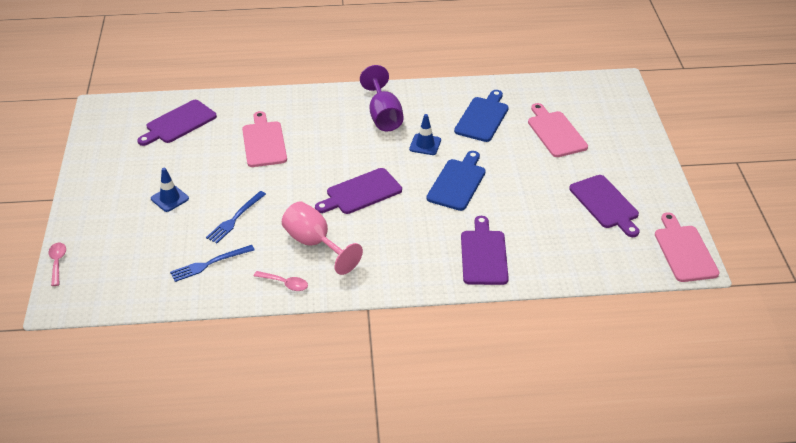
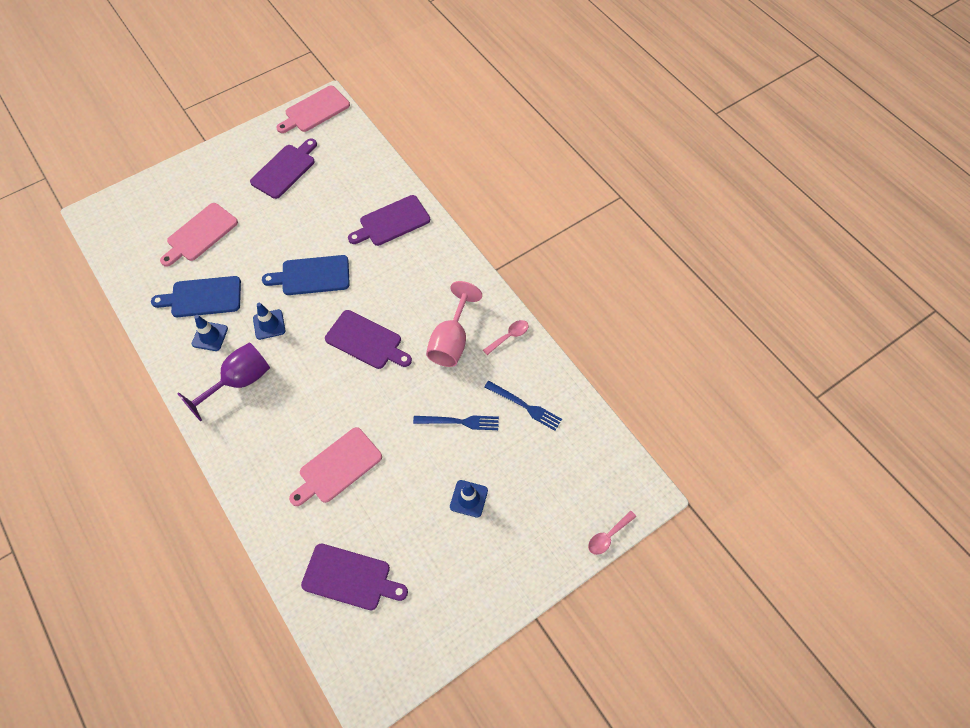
camera: 120 degrees left, 20 degrees up
pink spoon [254,271,308,291] -> pink spoon turned 60 degrees clockwise [483,320,529,355]
none -> blue traffic cone [192,315,228,351]

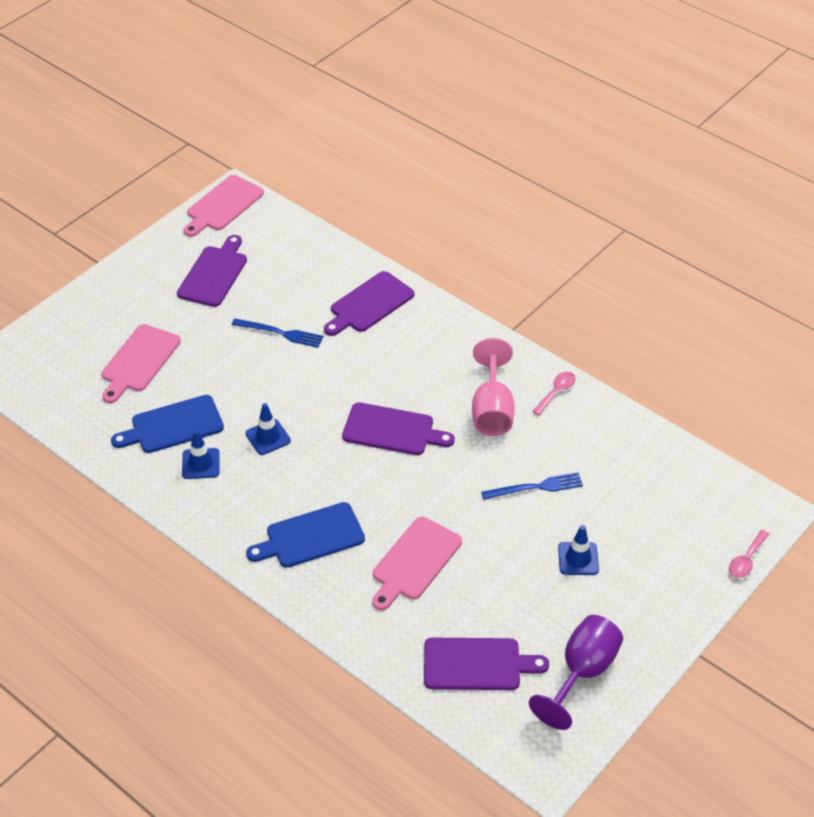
camera: 15 degrees left, 15 degrees down
purple goblet [177,342,270,421] -> purple goblet moved to [529,615,623,730]
blue cutting board [262,255,350,295] -> blue cutting board moved to [246,502,365,568]
blue fork [484,381,562,431] -> blue fork moved to [232,318,324,348]

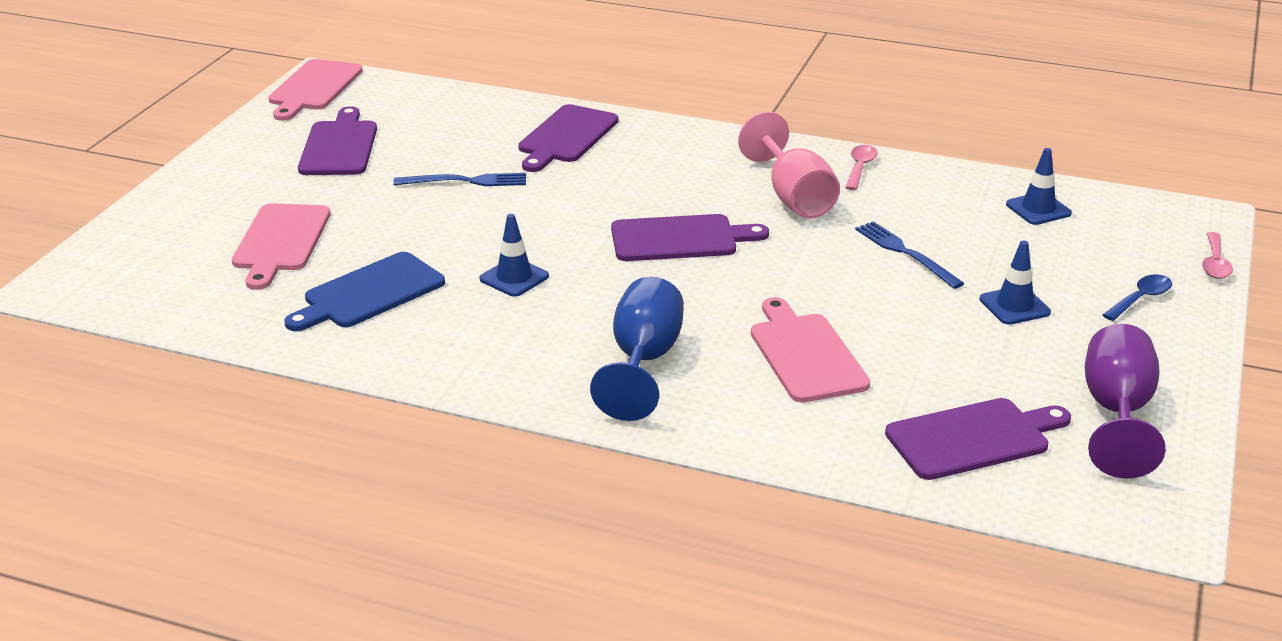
camera: 20 degrees left, 15 degrees down
blue traffic cone [182,430,220,479] -> blue traffic cone moved to [1006,148,1072,225]
blue cutting board [246,502,365,568] -> blue goblet [590,277,684,421]
pink cutting board [372,517,462,610] -> pink cutting board turned 150 degrees clockwise [751,297,870,403]
blue fork [481,472,583,500] -> blue fork turned 90 degrees counterclockwise [855,221,965,289]
none -> blue spoon [1103,274,1172,321]

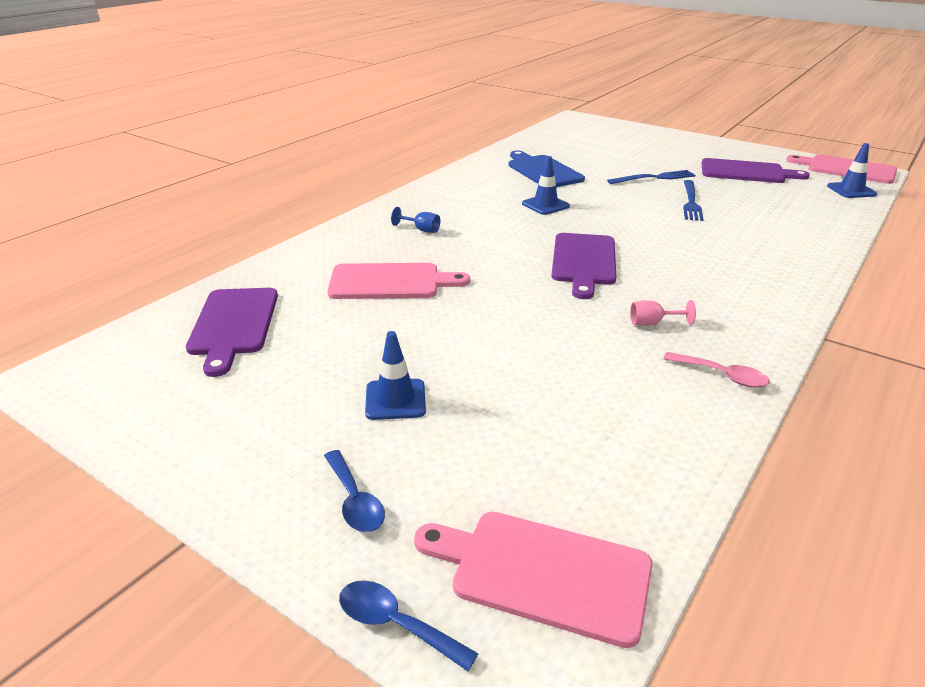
camera: 105 degrees right, 0 degrees up
pink cutting board [232,203,331,290] -> pink cutting board moved to [414,512,653,648]
purple cutting board [518,104,619,172] -> none
blue goblet [590,277,684,421] -> blue goblet [391,207,440,233], size x0.43
pink goblet [738,112,840,218] -> pink goblet [630,300,696,326], size x0.43
blue fork [855,221,965,289] -> blue fork moved to [607,170,695,184]
blue traffic cone [1006,148,1072,225] -> blue traffic cone moved to [827,143,877,198]
purple goblet [1085,324,1166,479] -> none
pink spoon [1202,232,1233,279] -> blue spoon [339,580,479,671]

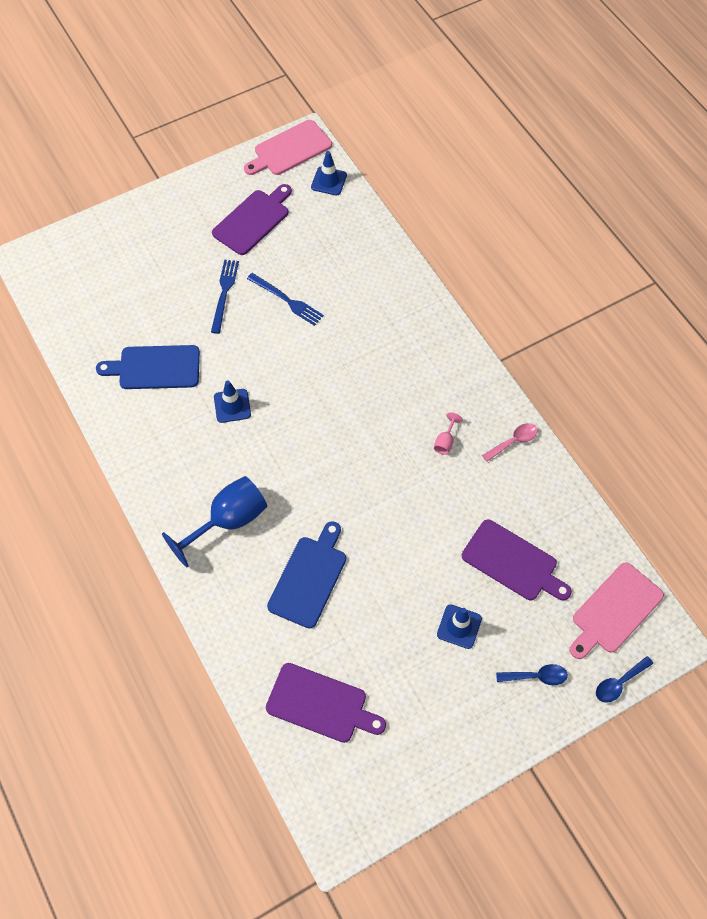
camera: 65 degrees left, 30 degrees up
pink cutting board [327,263,470,299] -> blue cutting board [267,521,346,629]
blue goblet [391,207,440,233] -> blue goblet [162,476,267,567], size x2.35
purple cutting board [551,233,616,299] -> purple cutting board moved to [462,520,572,601]

